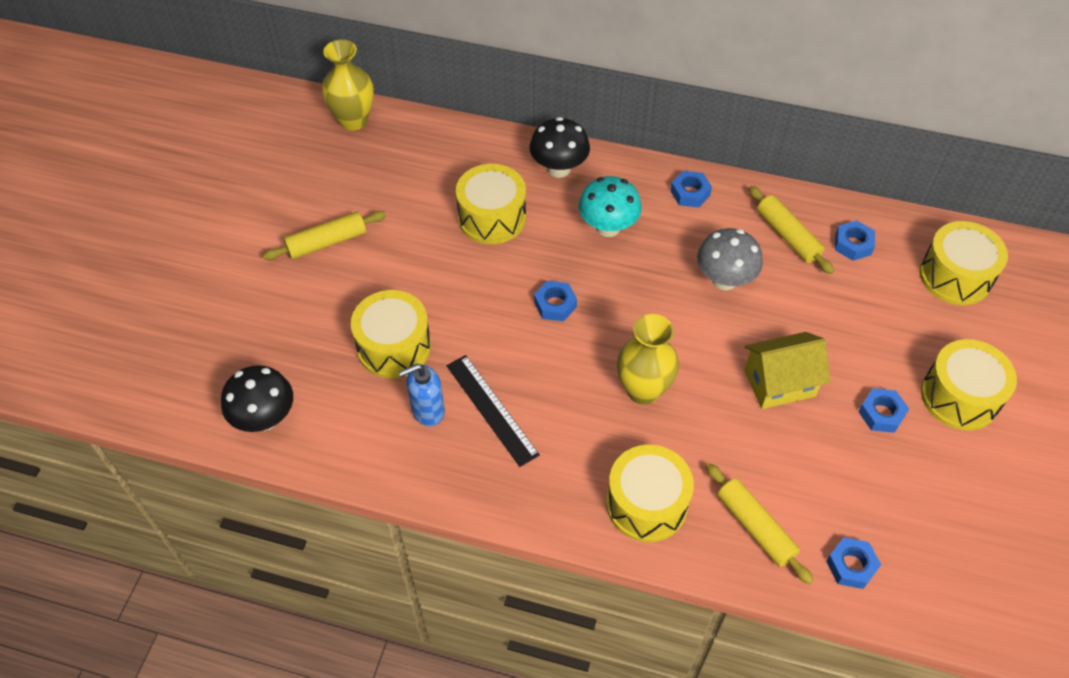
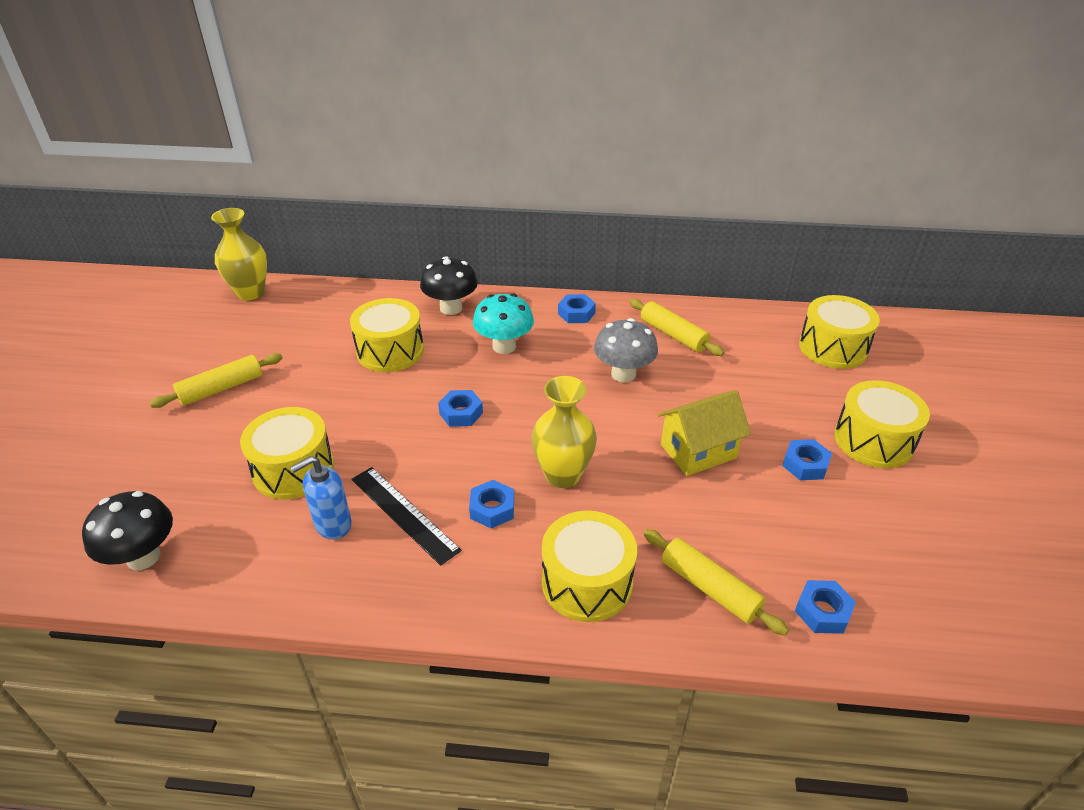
camera: 10 degrees left, 15 degrees down
blue nut [835,220,875,261] -> blue nut moved to [469,480,514,528]

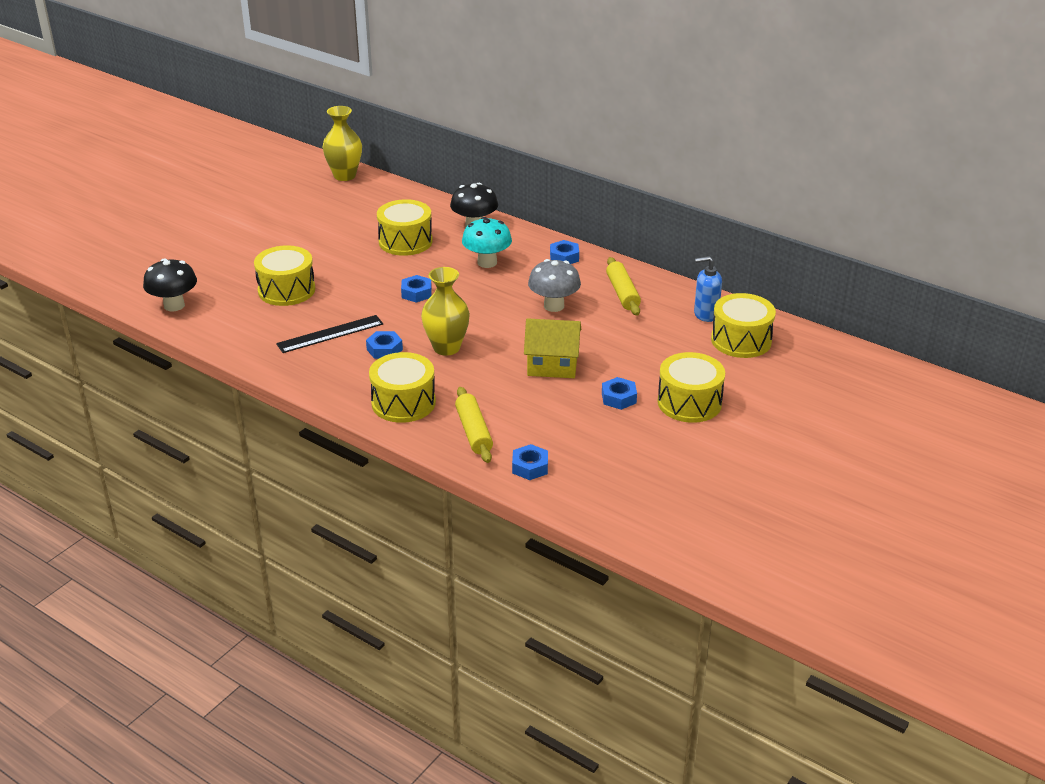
camera: 30 degrees right, 5 degrees down
yellow rolling pin [150,353,283,408] -> none
blue soap dispenser [290,456,352,539] -> blue soap dispenser moved to [694,256,722,322]
black ruler [351,467,462,566] -> black ruler turned 75 degrees clockwise [276,315,383,353]

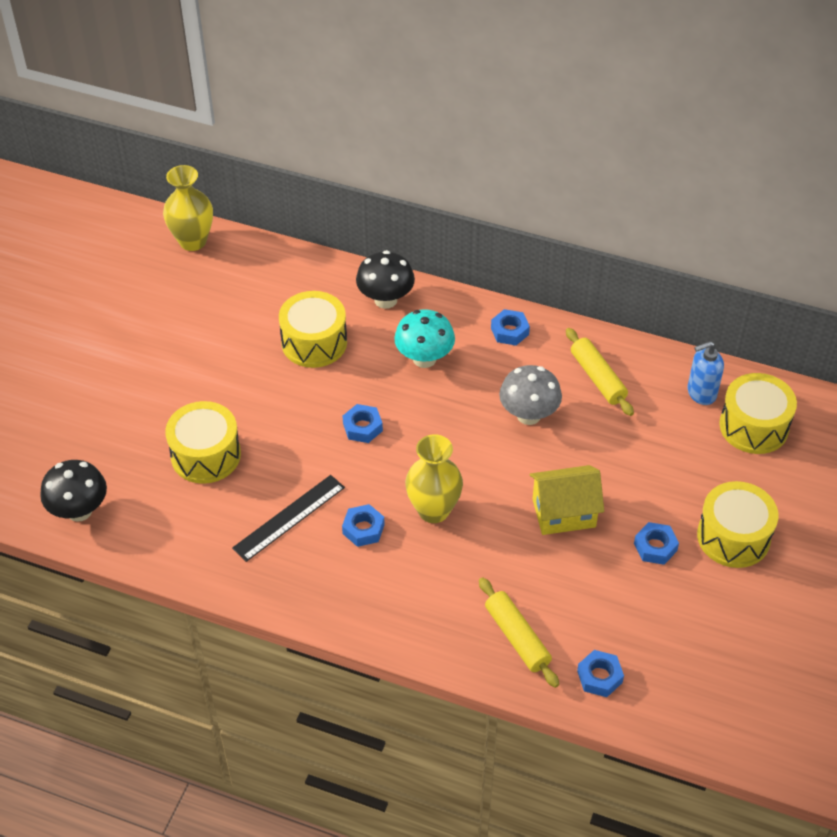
camera: 15 degrees left, 15 degrees up
yellow drum [369,352,436,423] -> none

